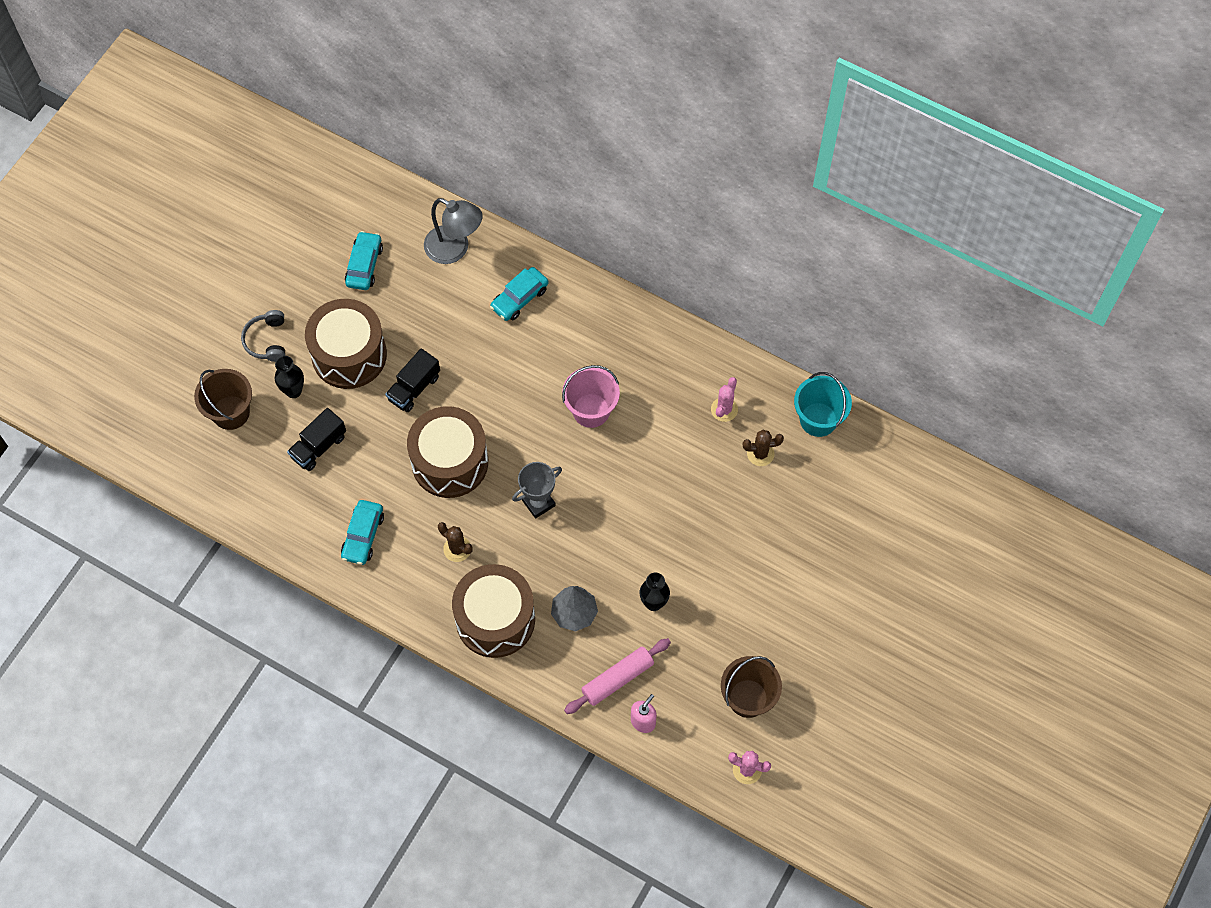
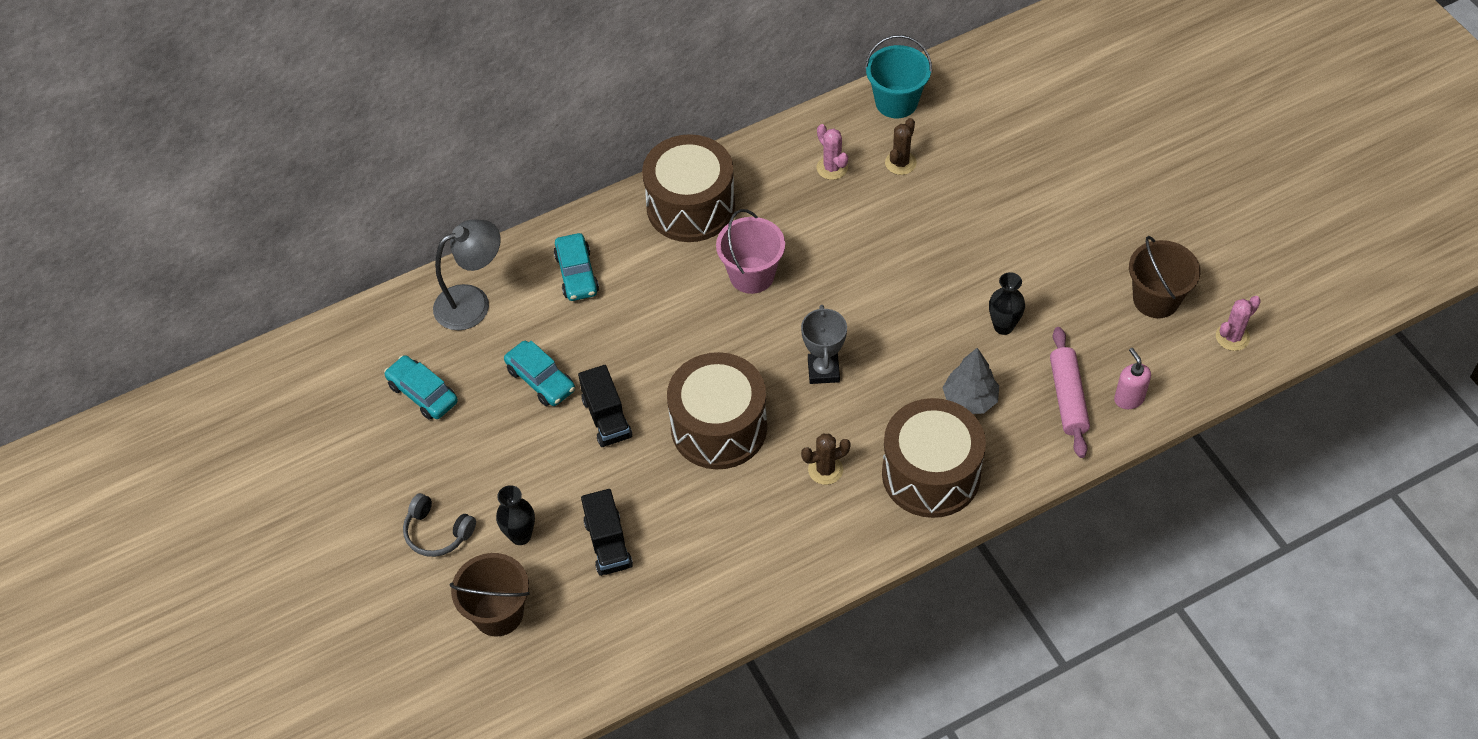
camera: 55 degrees left, 10 degrees down
brown drum [305,299,387,389] -> brown drum moved to [642,134,735,242]
turquoise car [341,500,384,565] -> turquoise car moved to [504,341,575,406]

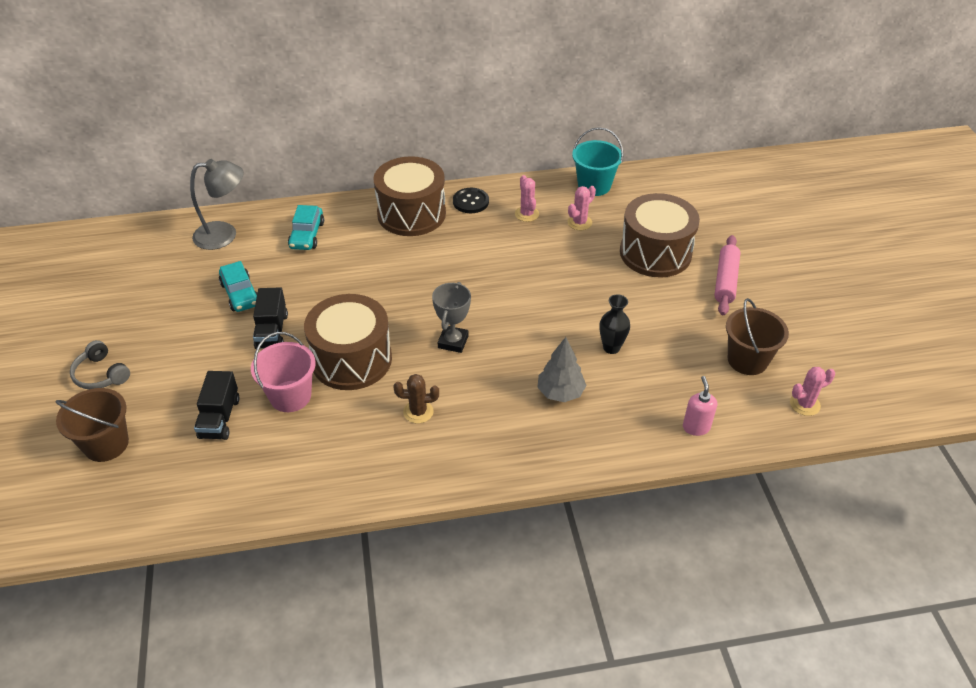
camera: 15 degrees right, 10 degrees down
turquoise car [384,355,458,420] -> none
black vase [496,485,535,545] -> none
pink bucket [716,209,785,294] -> pink bucket moved to [251,332,316,412]
brown drum [882,398,986,518] -> brown drum moved to [620,193,700,277]
brown cactus [885,118,917,175] -> pink cactus [568,186,596,230]
pink rolling pin [1050,327,1090,458] -> pink rolling pin moved to [714,235,741,315]
none -> black button [453,188,489,213]

